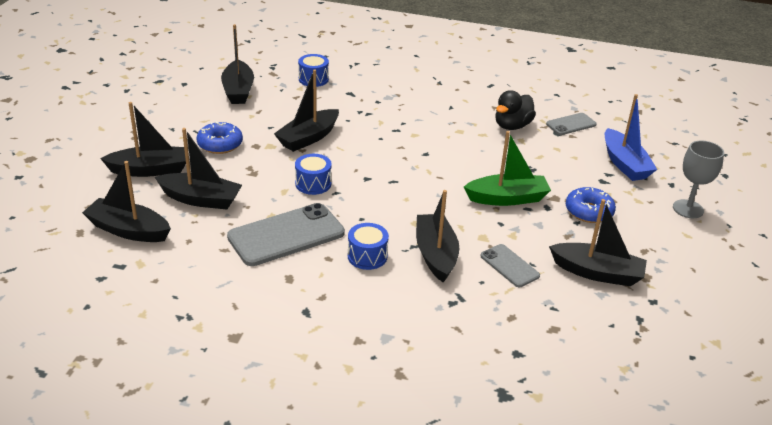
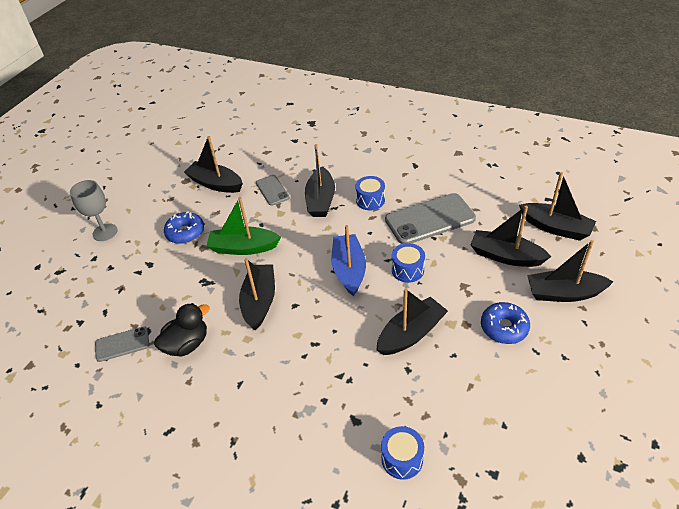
camera: 165 degrees left, 10 degrees up
black boat [221,24,254,104] -> black boat moved to [239,258,275,330]
blue boat [605,94,657,181] -> blue boat moved to [331,225,366,296]

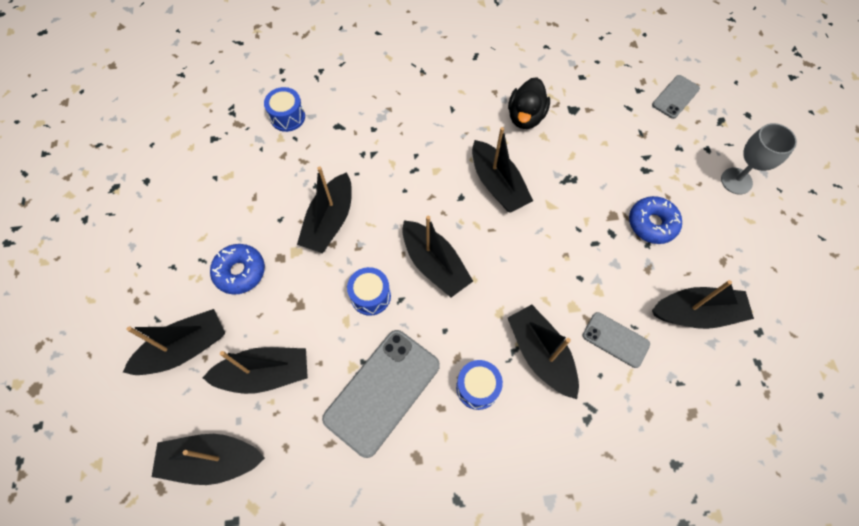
camera: 145 degrees right, 20 degrees up
grey phone [95,326,149,362] -> grey phone moved to [652,75,700,119]
green boat [206,197,281,255] -> none
blue boat [331,225,366,296] -> black boat [402,216,473,297]

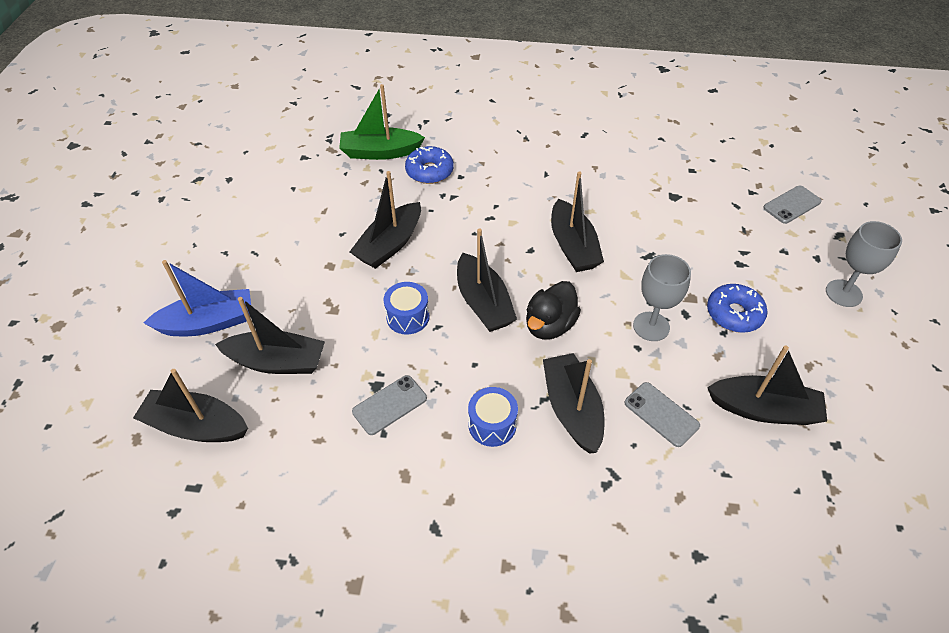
camera: 15 degrees right, 15 degrees down
black boat [123,309,225,375] -> blue boat [144,260,251,336]
blue donut [210,244,265,295] -> blue donut moved to [405,146,454,184]
blue drum [264,87,305,132] -> green boat [339,84,425,160]
grey phone [322,330,440,458] -> grey phone [352,375,427,435], size x0.54
black duck [508,77,550,129] -> black duck moved to [526,281,581,340]
none -> grey goblet [633,254,691,341]

